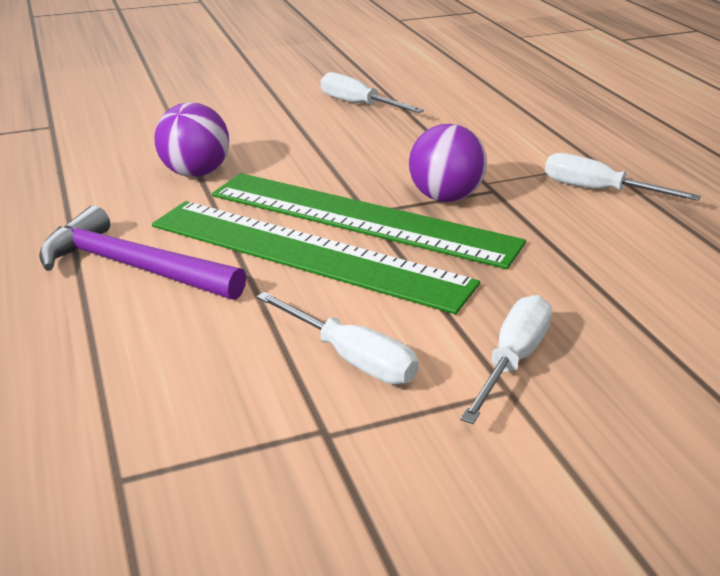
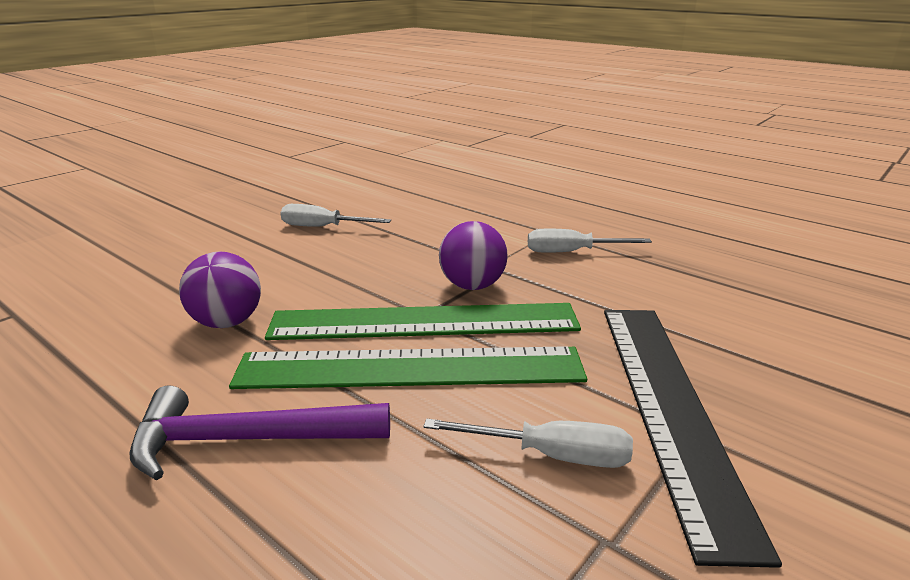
camera: 30 degrees left, 5 degrees down
white screwdriver [460,295,552,424] -> black ruler [604,310,782,568]

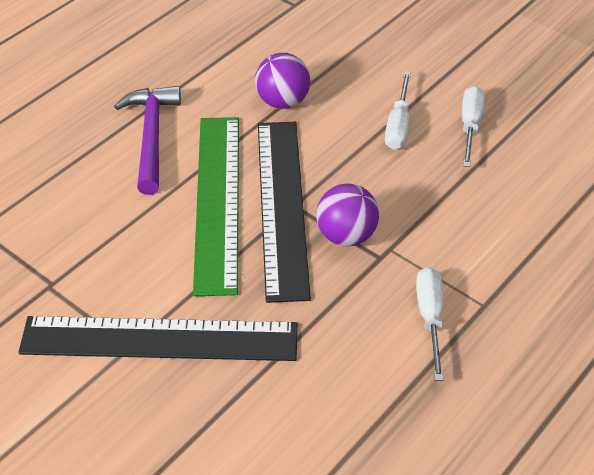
camera: 90 degrees right, 20 degrees up
green ruler [265,303,581,340] -> black ruler [258,122,311,303]
white screwdriver [424,419,633,468] -> white screwdriver moved to [385,71,411,150]

